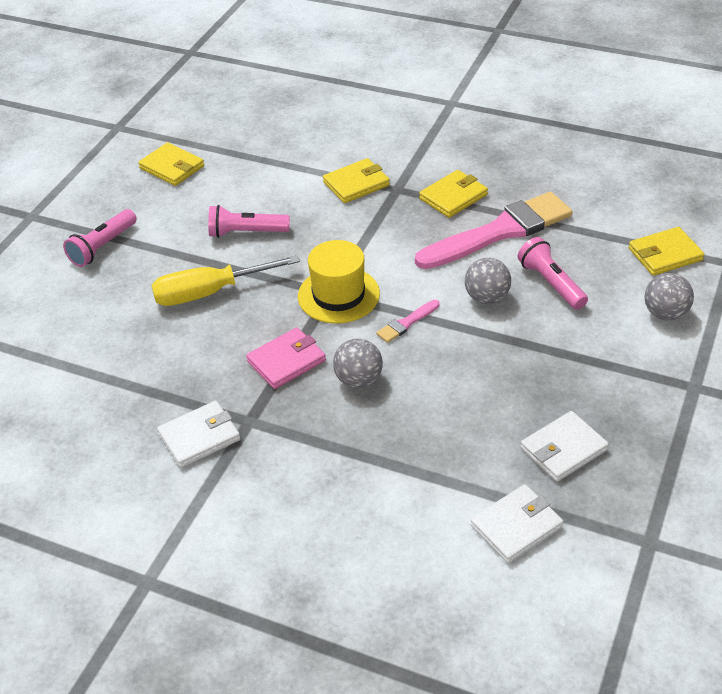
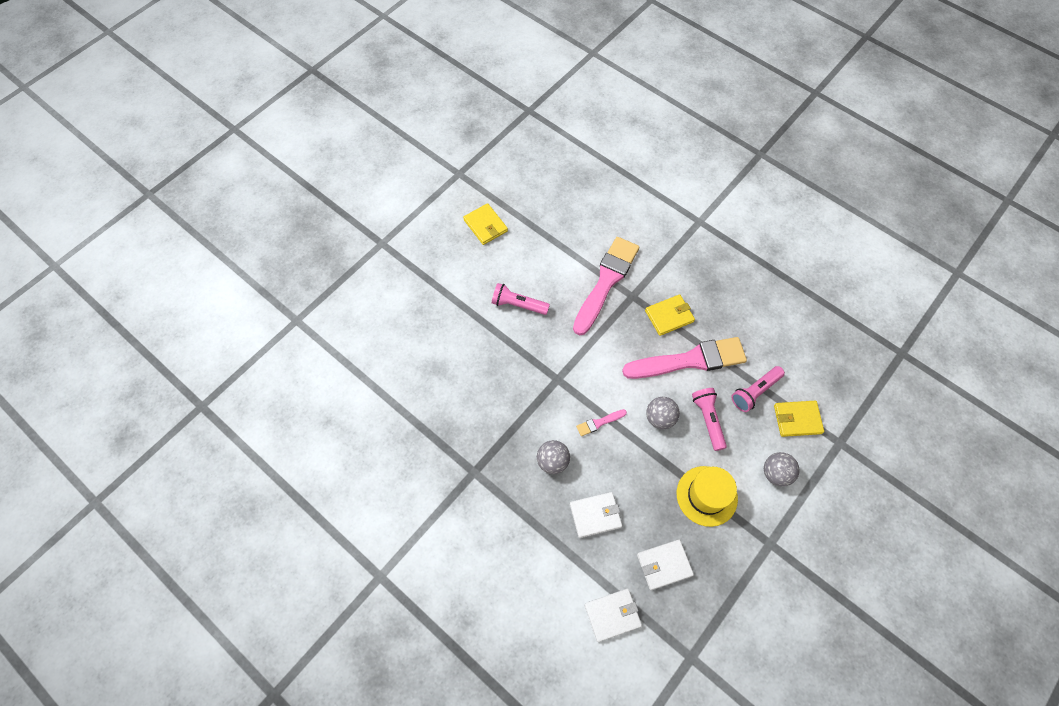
camera: 15 degrees right, 20 degrees up
pink flashlight [63,209,137,267] -> pink flashlight moved to [732,366,785,412]
yellow screwdriver [151,255,300,306] -> none
white wallet [157,401,240,468] -> white wallet moved to [570,492,622,538]
pink wallet [246,327,326,389] -> none
yellow hat [298,240,380,324] -> yellow hat moved to [677,466,738,527]
yellow wallet [323,158,390,203] -> pink brush [573,237,639,336]

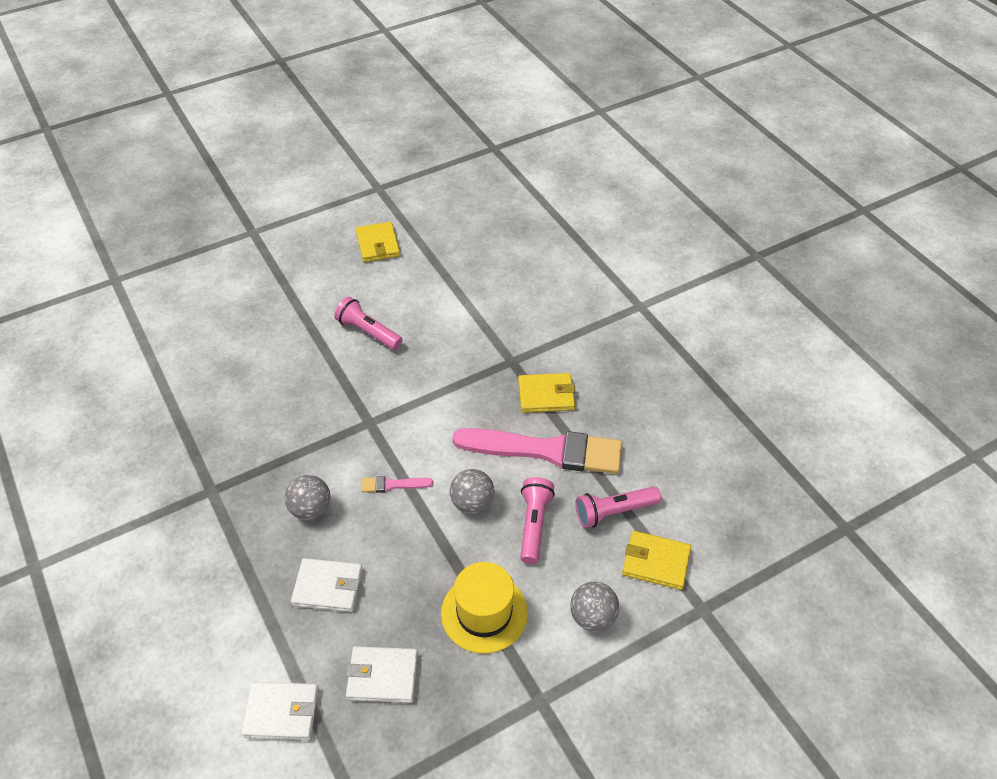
camera: 20 degrees right, 15 degrees down
pink brush [573,237,639,336] -> none

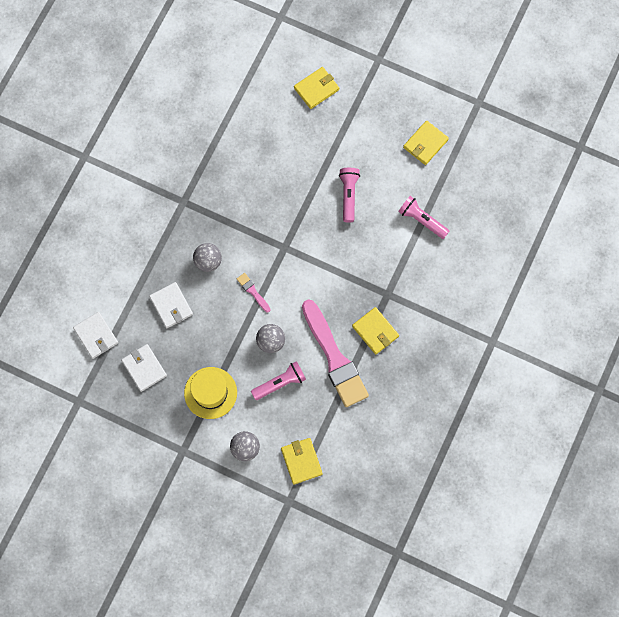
camera: 55 degrees right, 25 degrees up
pink flashlight [575,486,661,528] -> pink flashlight moved to [398,196,449,239]
none -> yellow wallet [294,67,339,109]

